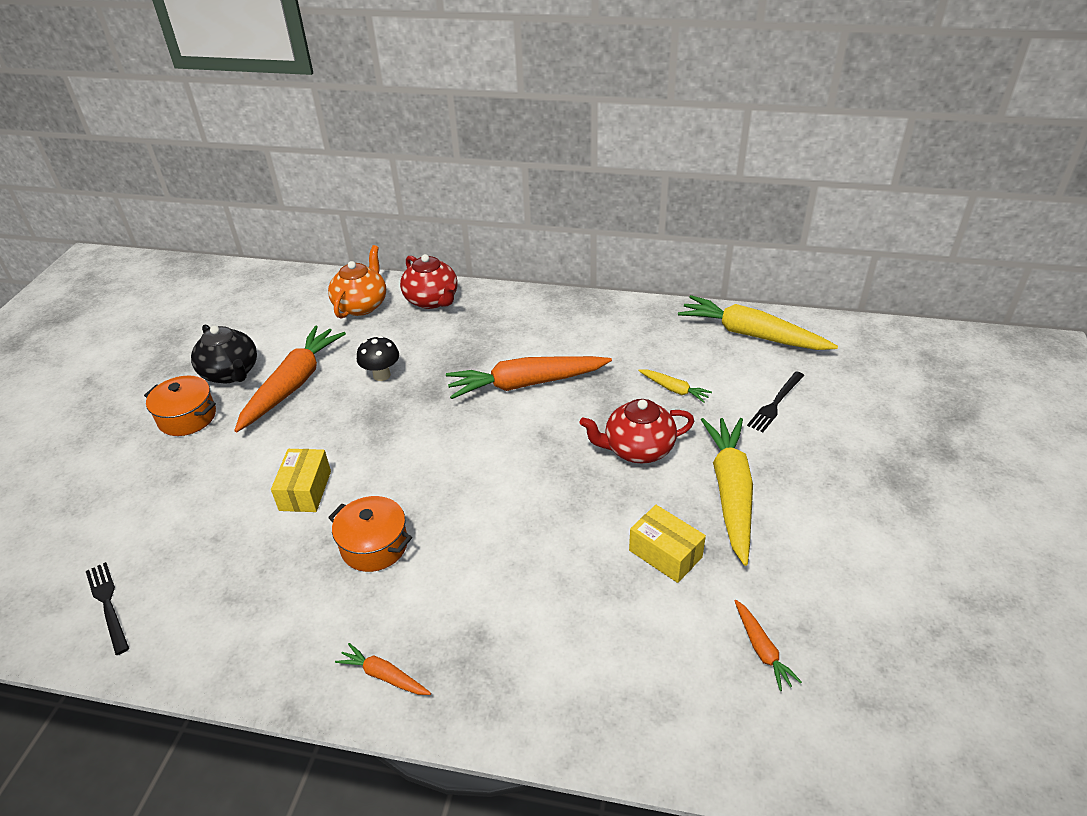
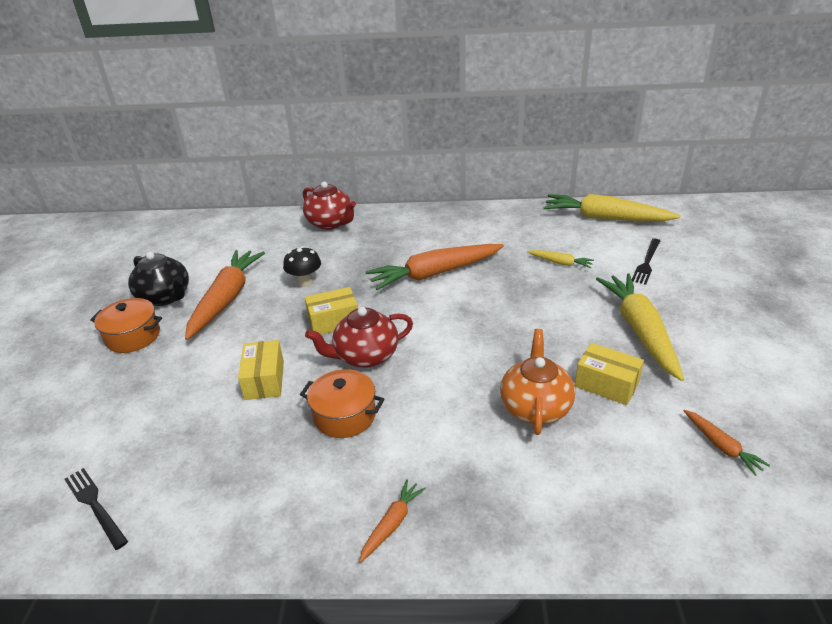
camera: 10 degrees left, 5 degrees down
orange teapot [328,245,386,319] -> orange teapot moved to [500,329,575,435]
orange carrot [335,643,431,695] -> orange carrot turned 105 degrees clockwise [359,479,426,563]
red teapot [579,399,694,464] -> red teapot moved to [305,307,413,368]
none -> yellow box [305,287,358,335]

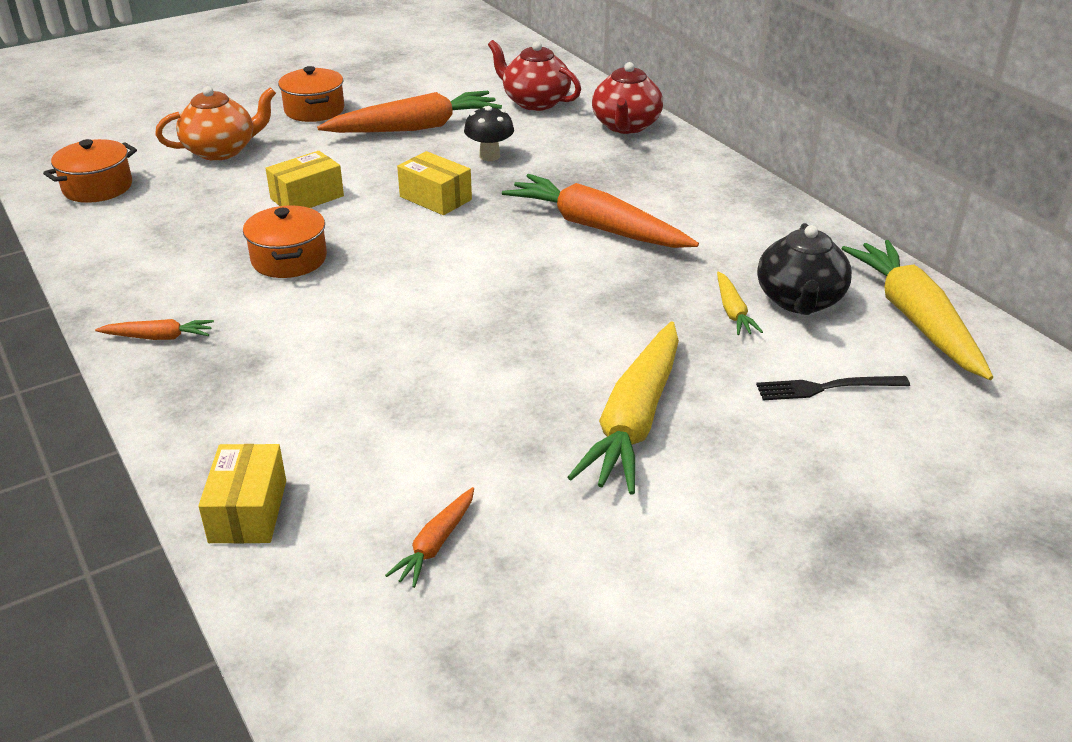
camera: 55 degrees right, 0 degrees up
black fork [64,468,128,550] -> orange pot [43,139,137,203]
black teapot [128,252,189,306] -> black teapot moved to [757,223,852,315]
red teapot [305,307,413,368] -> red teapot moved to [488,40,581,111]
orange teapot [500,329,575,435] -> orange teapot moved to [155,86,276,161]
yellow box [575,343,644,405] -> yellow box moved to [198,444,286,544]
yellow carrot [596,273,684,381] -> yellow carrot turned 150 degrees clockwise [568,321,679,495]

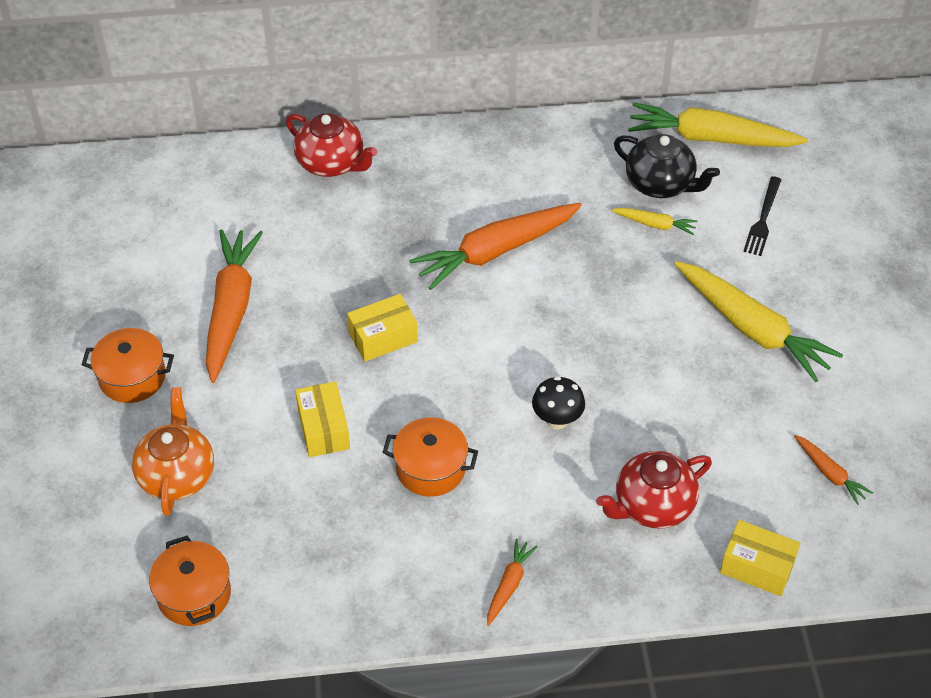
camera: 65 degrees left, 15 degrees up
black mushroom [464,106,514,161] -> black mushroom moved to [532,376,585,429]
red teapot [488,40,581,111] -> red teapot moved to [596,451,712,529]

